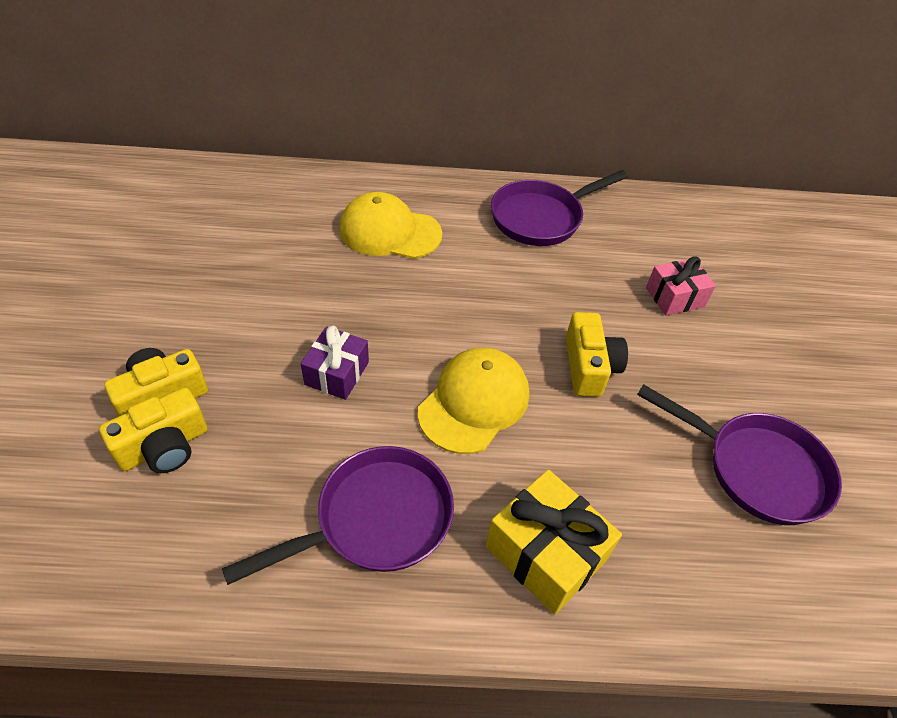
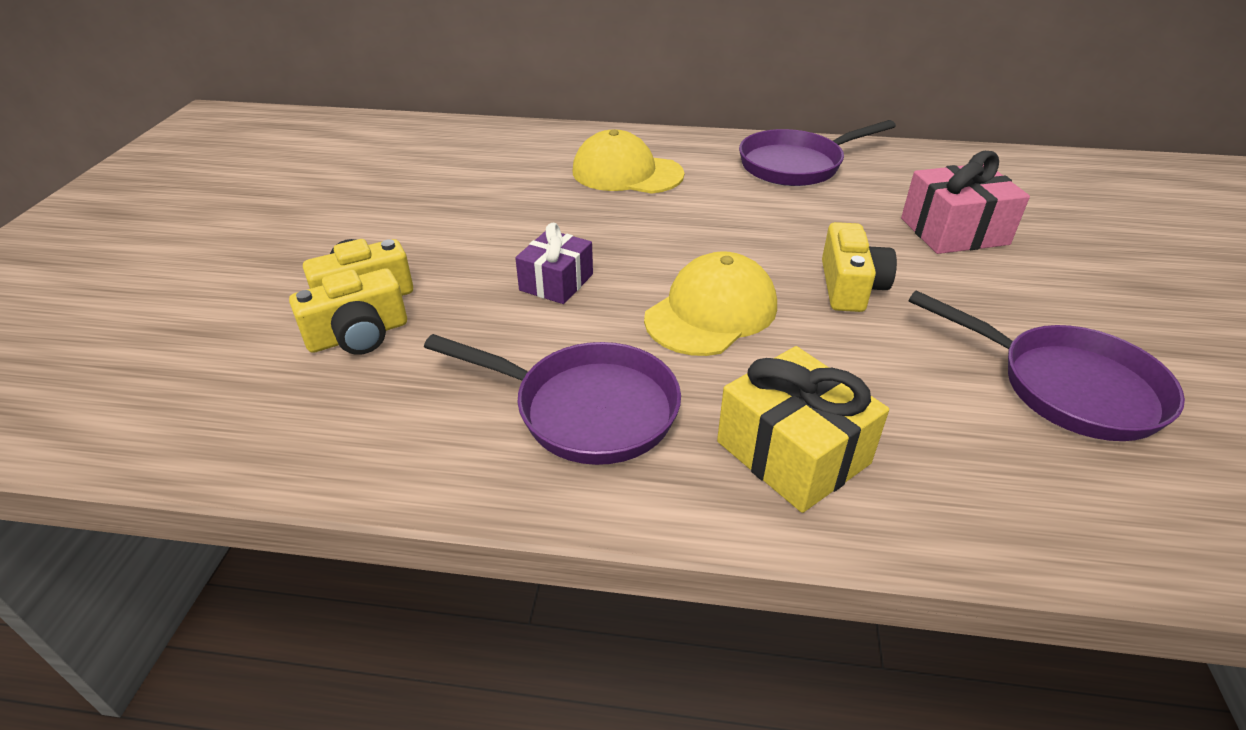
camera: 10 degrees right, 10 degrees down
purple pan [222,446,454,585] -> purple pan turned 45 degrees clockwise [424,334,681,465]
pink gift [646,256,716,316] -> pink gift [901,151,1030,254], size x1.50

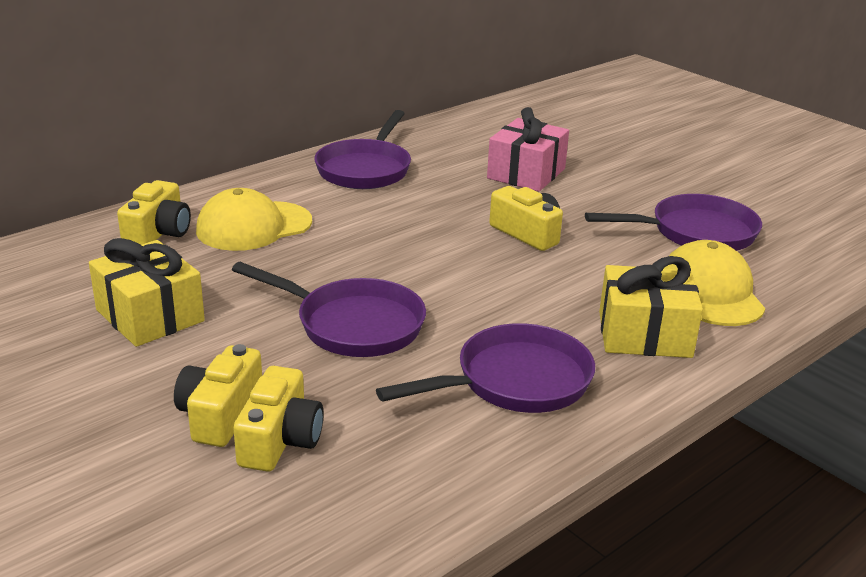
camera: 50 degrees left, 10 degrees down
purple gift [515,223,593,304] -> purple pan [232,262,426,357]
yellow cap [644,251,777,356] -> yellow cap moved to [665,240,766,326]
none -> yellow gift [89,238,205,347]
none -> yellow camera [117,180,191,245]

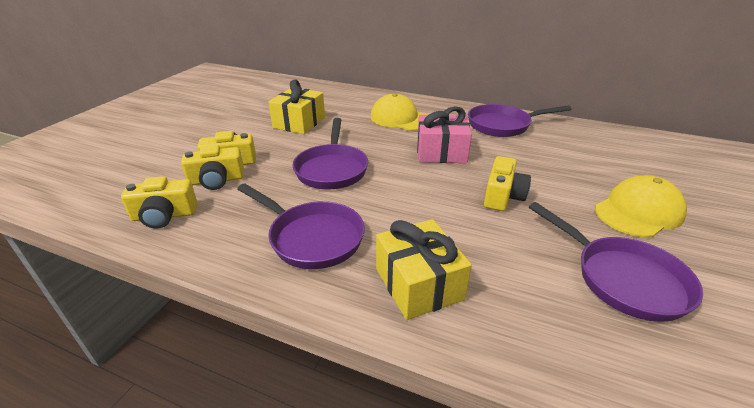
camera: 65 degrees right, 5 degrees up
yellow camera [117,180,191,245] -> yellow camera moved to [121,176,198,228]
pink gift [487,107,569,192] -> pink gift moved to [417,106,472,163]
yellow cap [665,240,766,326] -> yellow cap moved to [595,175,687,238]

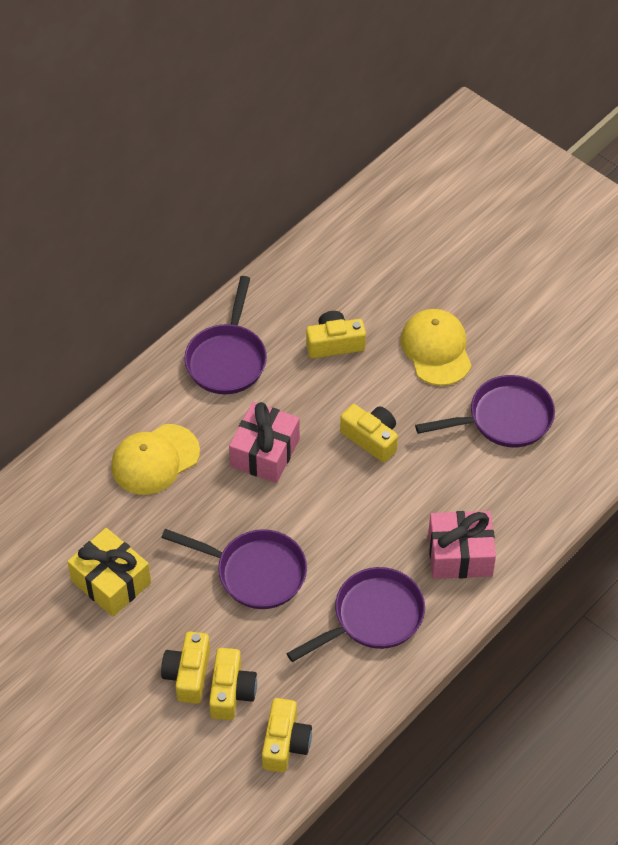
camera: 70 degrees left, 20 degrees up
yellow gift [376,219,472,320] -> pink gift [428,511,496,579]
none -> yellow camera [306,311,366,358]

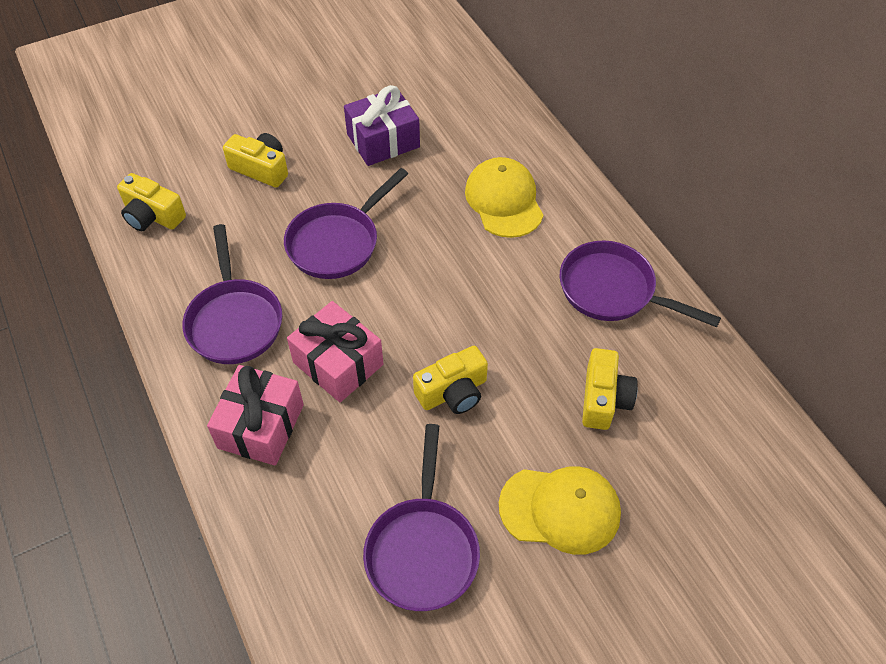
camera: 110 degrees right, 0 degrees up
yellow gift [67,528,151,617] -> purple gift [344,85,420,166]
yellow camera [209,648,257,720] -> none
pink gift [229,402,300,483] -> pink gift moved to [287,301,383,402]

